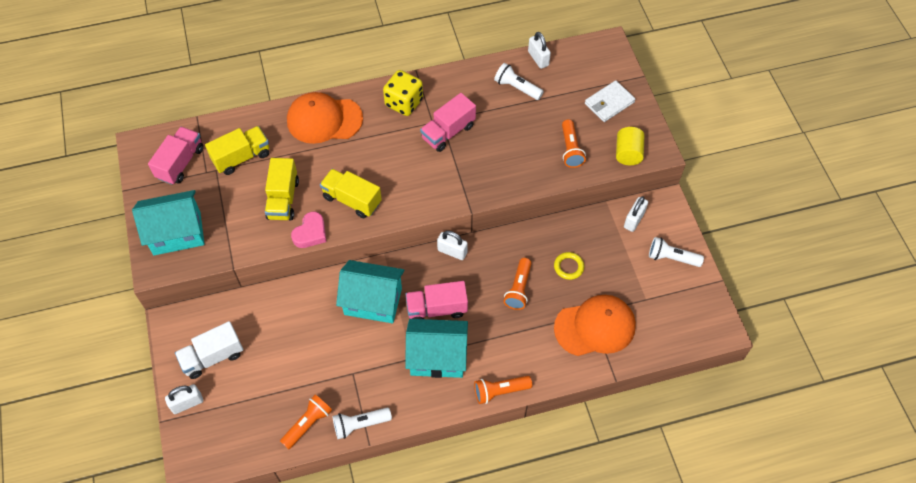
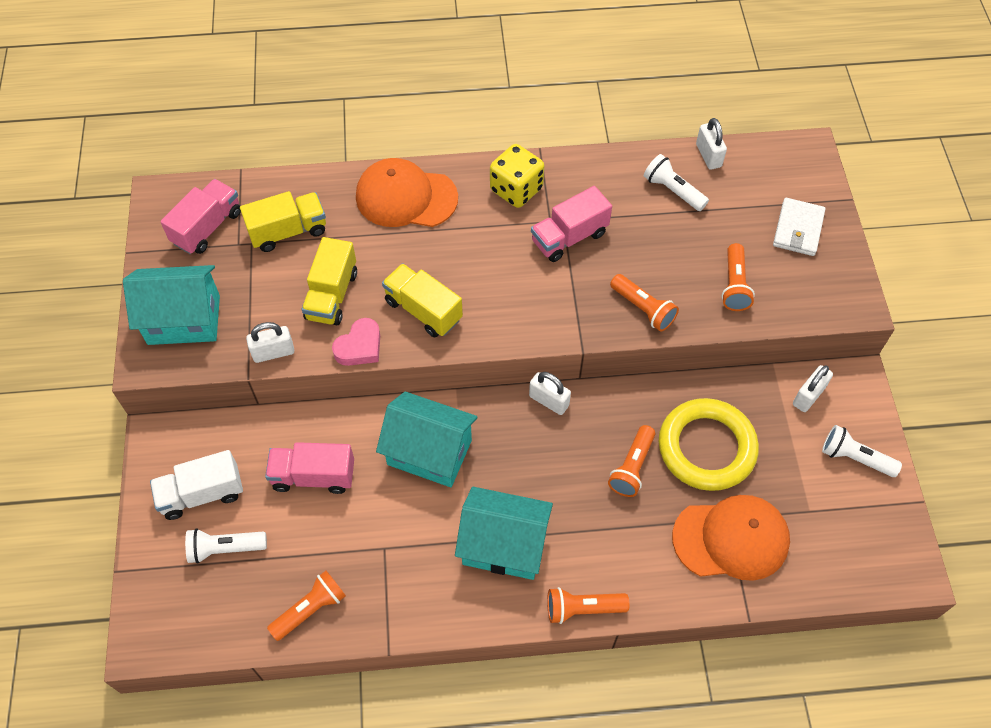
camera: 10 degrees right, 0 degrees up
white padlock [165,384,203,414] -> white padlock moved to [246,322,294,363]
white flashlight [332,408,392,439] -> white flashlight moved to [185,528,267,564]
pink truck [406,281,468,319] -> pink truck moved to [265,442,354,494]
yellow ring [554,252,584,280] -> yellow ring [659,398,759,491], size x2.33
white wallet [585,80,635,122] -> white wallet turned 45 degrees counterclockwise [773,198,826,256]
yellow cylinder [616,127,644,165] -> none
none -> orange flashlight [610,274,679,332]

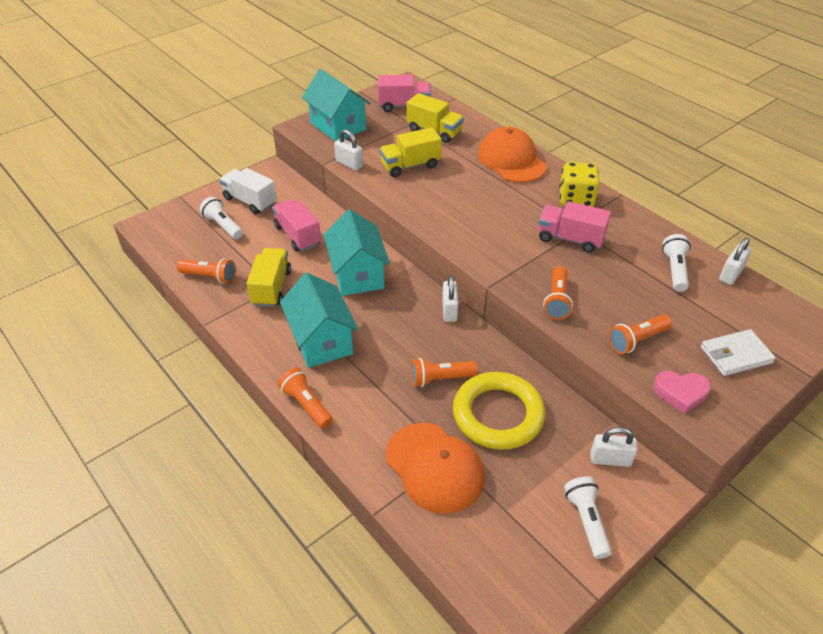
camera: 55 degrees right, 15 degrees down
pink heart [332,318,380,366] -> pink heart moved to [653,371,711,414]
yellow truck [382,263,463,338] -> yellow truck moved to [247,248,291,307]

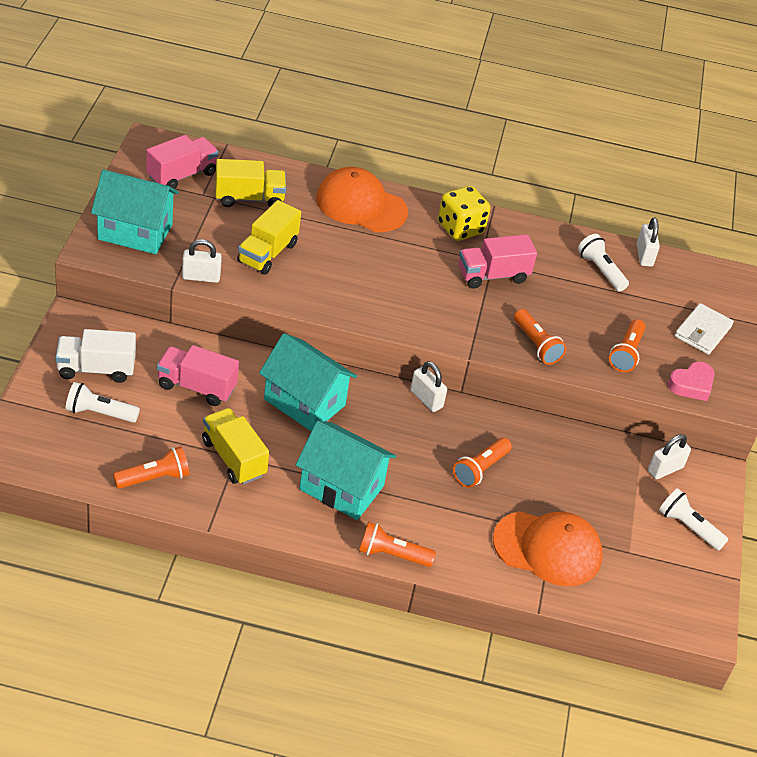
camera: 45 degrees left, 0 degrees up
yellow ring [453,372,545,450] -> none

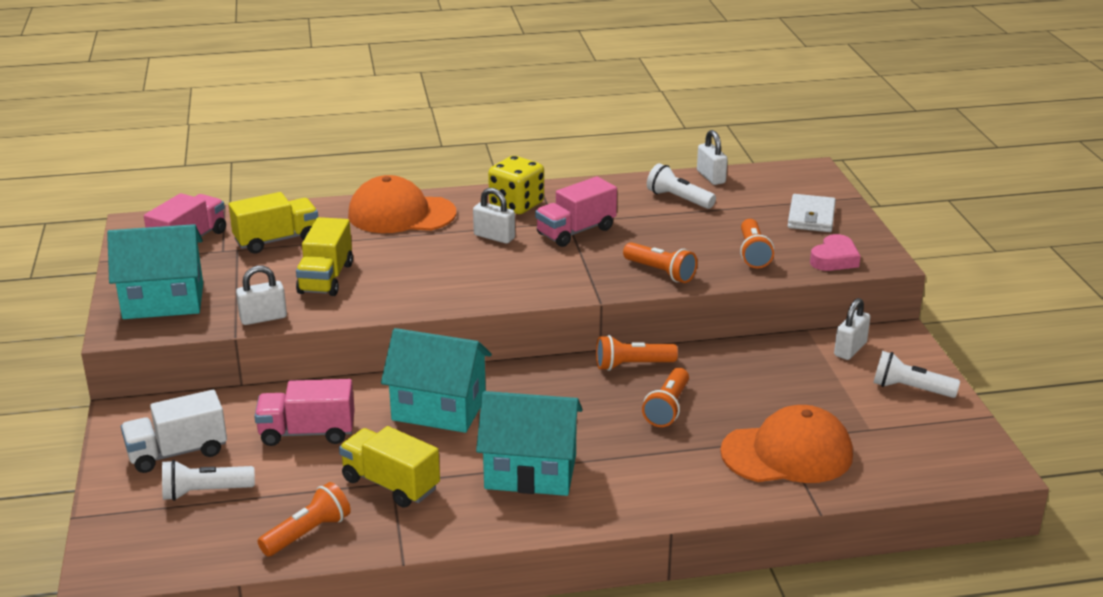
camera: 15 degrees left, 15 degrees down
orange flashlight [359,522,436,567] -> orange flashlight moved to [596,335,678,371]
white padlock [410,361,447,412] -> white padlock moved to [473,188,515,244]

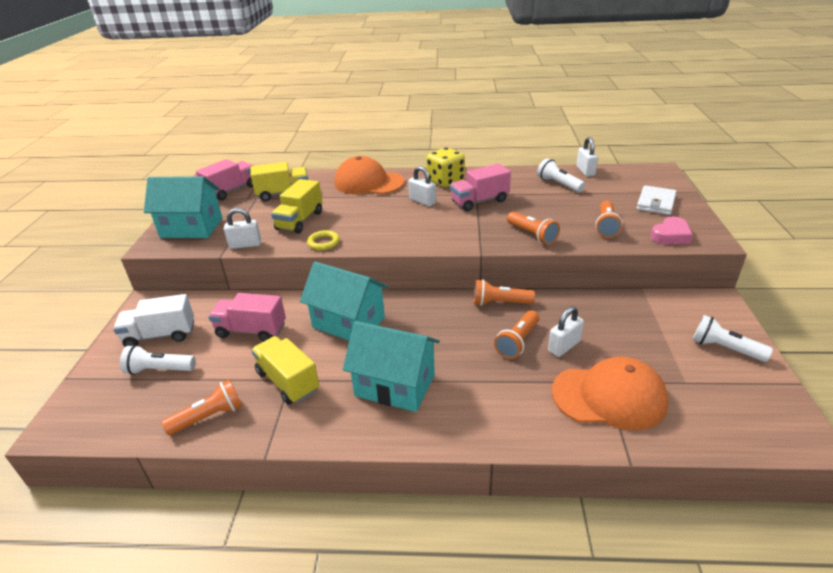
camera: 15 degrees right, 5 degrees up
white padlock [834,298,870,360] -> white padlock moved to [548,306,584,357]
none -> yellow ring [307,230,340,250]

